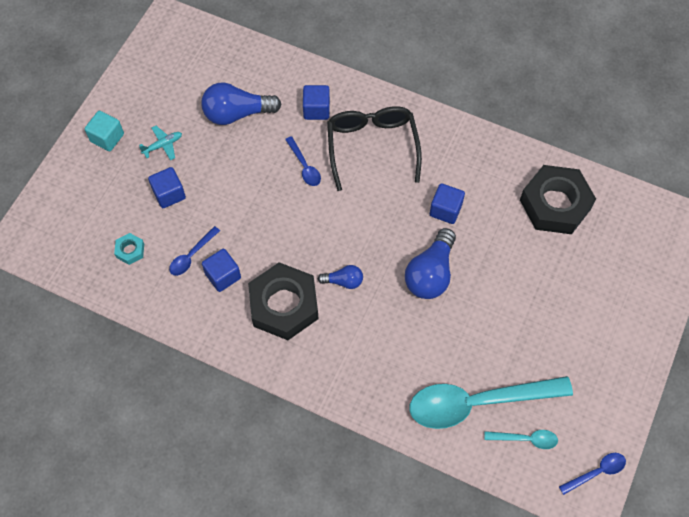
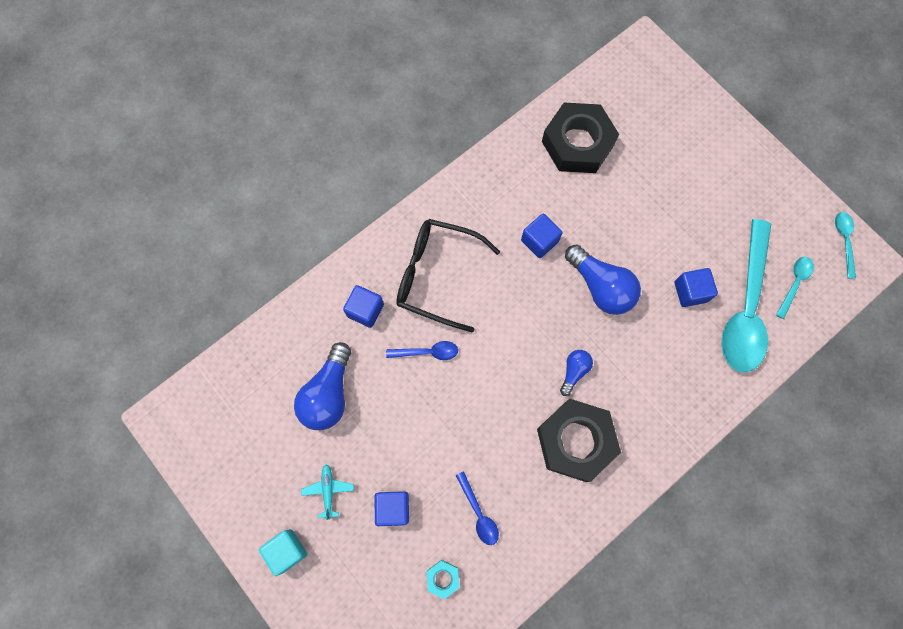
camera: 65 degrees left, 10 degrees up
blue cube [202,249,241,292] -> blue cube moved to [675,268,718,307]
blue spoon [559,453,626,495] -> turquoise spoon [835,212,856,278]

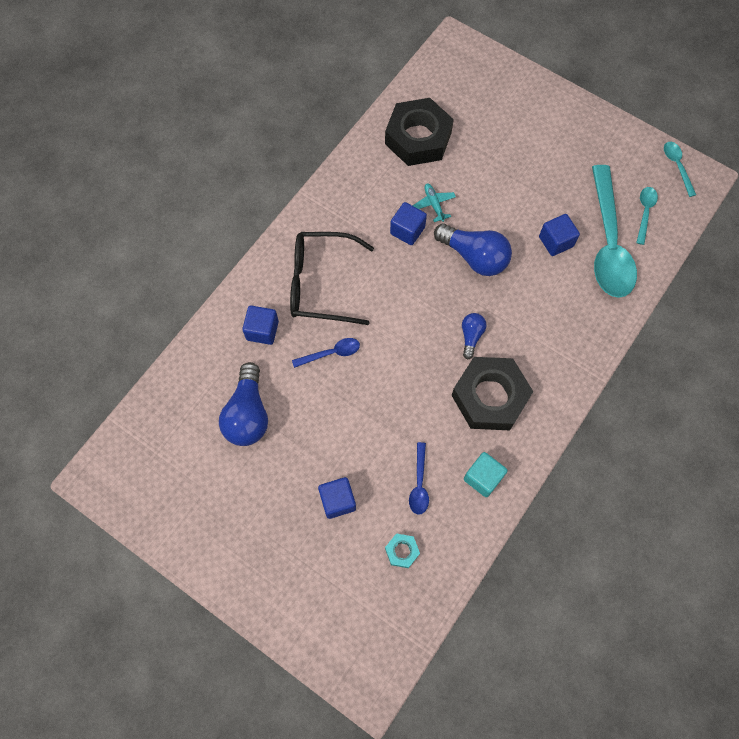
camera: 15 degrees left, 5 degrees down
turquoise cube [259,529,307,576] -> turquoise cube moved to [464,452,508,497]
turquoise plane [301,464,354,520] -> turquoise plane moved to [413,183,456,222]
blue spoon [456,471,499,545] -> blue spoon turned 45 degrees clockwise [409,442,429,515]

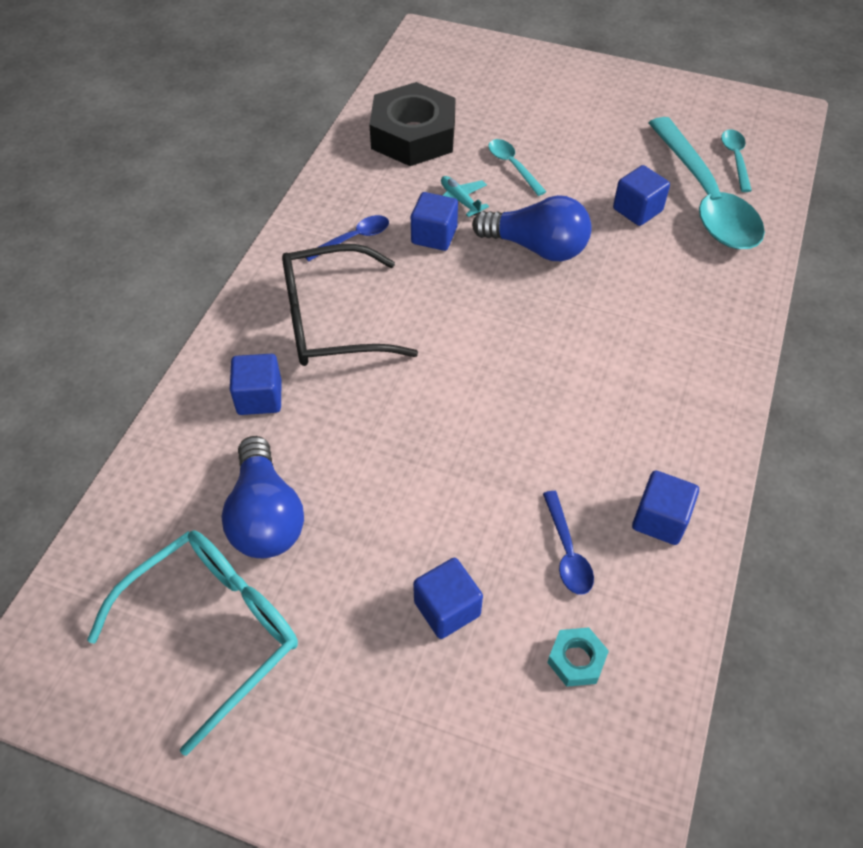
camera: 15 degrees left, 15 degrees down
blue spoon [292,338,360,368] -> blue spoon moved to [306,215,389,262]
black nut [452,357,533,430] -> none
blue light bulb [462,313,487,359] -> none
turquoise cube [464,452,508,497] -> blue cube [632,470,699,545]
turquoise spoon [664,142,696,197] -> turquoise spoon moved to [488,139,547,196]
none -> turquoise glasses [87,530,298,756]

